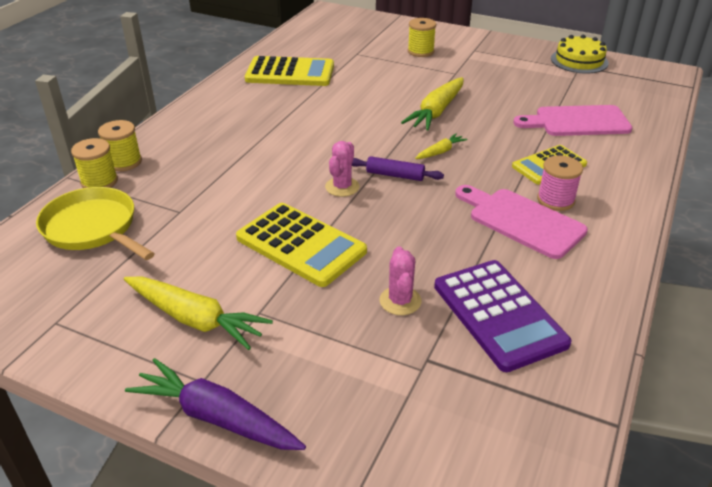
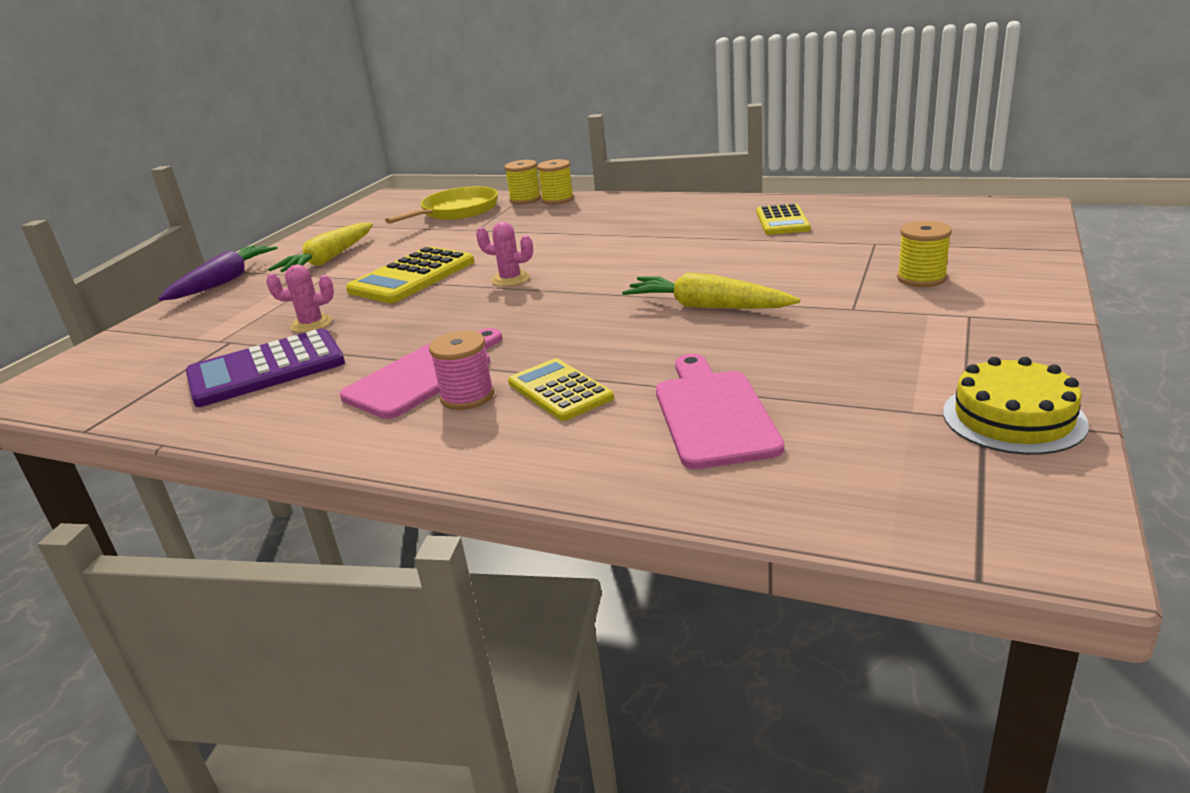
camera: 90 degrees right, 10 degrees down
yellow calculator [245,56,334,86] -> yellow calculator [756,203,811,235], size x0.66
purple rolling pin [352,156,444,181] -> none
yellow carrot [415,133,468,159] -> none

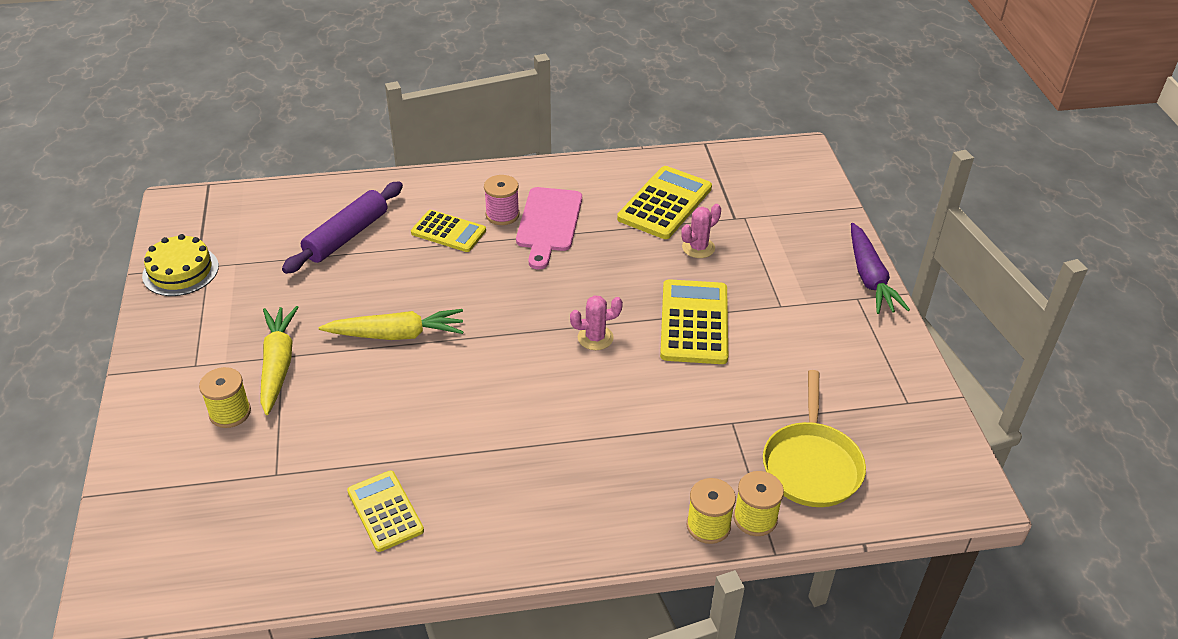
camera: 145 degrees right, 15 degrees up
purple calculator [186,328,345,407] -> yellow calculator [617,166,712,239]
yellow carrot [268,223,373,272] -> yellow carrot moved to [260,306,299,415]
pink cutting board [656,354,784,469] -> purple rolling pin [282,181,403,274]

